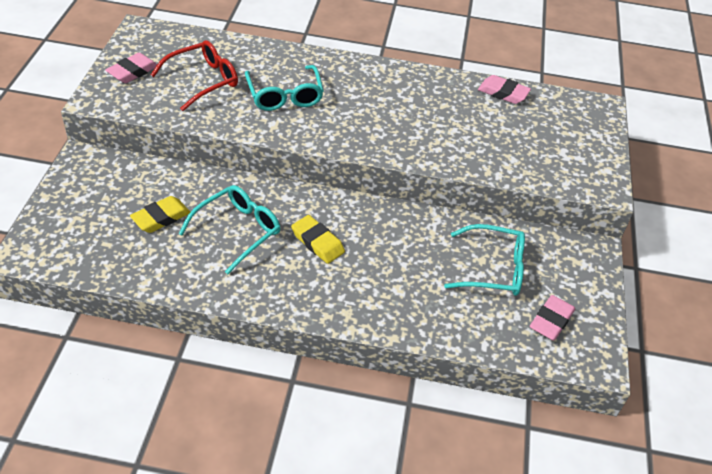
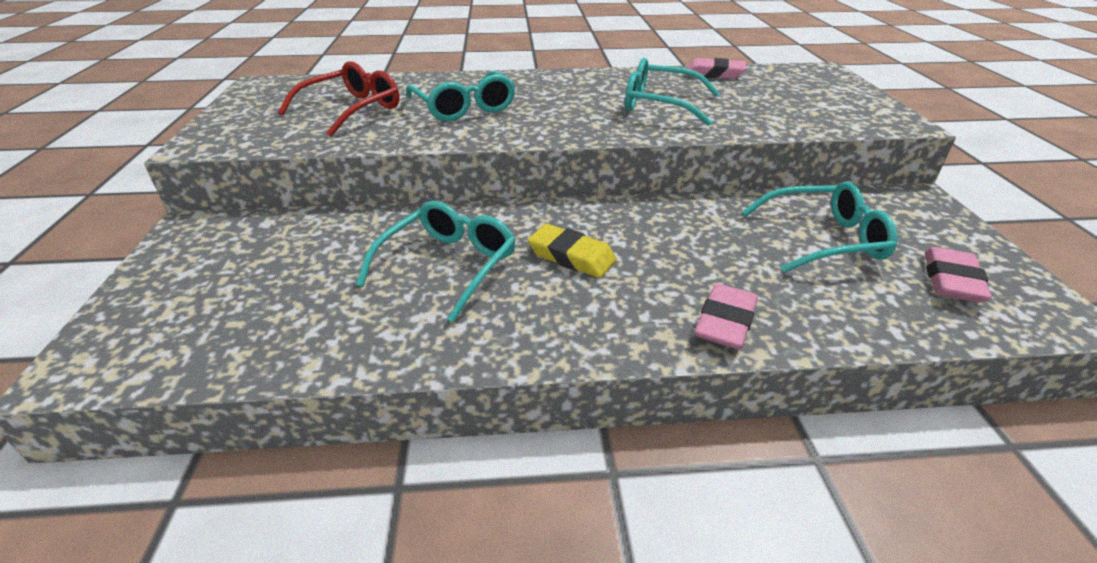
camera: 10 degrees left, 10 degrees down
pink eraser [105,53,157,83] -> pink eraser moved to [695,284,758,349]
yellow eraser [130,196,190,233] -> none
none -> turquoise glasses [625,58,720,126]

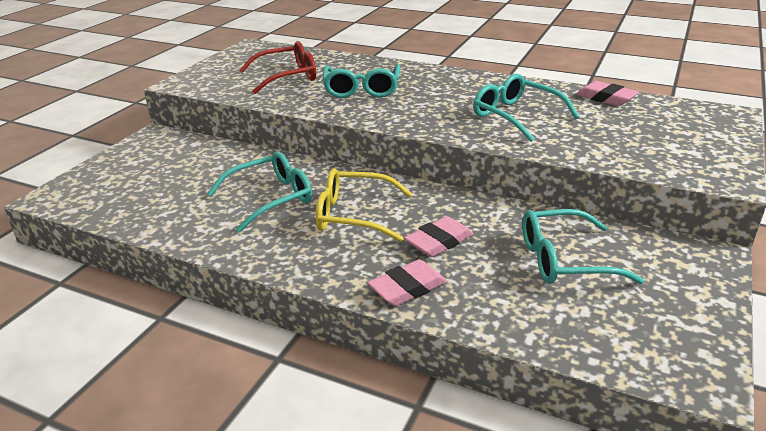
camera: 30 degrees right, 5 degrees down
yellow eraser [528,224,617,278] -> yellow glasses [316,168,412,242]
turquoise glasses [742,181,898,273] -> turquoise glasses turned 150 degrees clockwise [522,209,644,284]
pink eraser [924,247,992,303] -> pink eraser moved to [404,216,473,257]

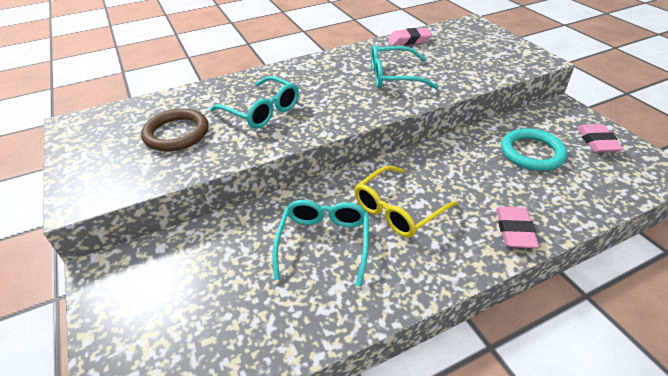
camera: 50 degrees left, 10 degrees up
red glasses [240,41,316,94] -> brown ring [141,109,209,152]
pink eraser [404,216,473,257] -> pink eraser moved to [577,124,623,153]
turquoise glasses [522,209,644,284] -> turquoise ring [501,128,567,171]

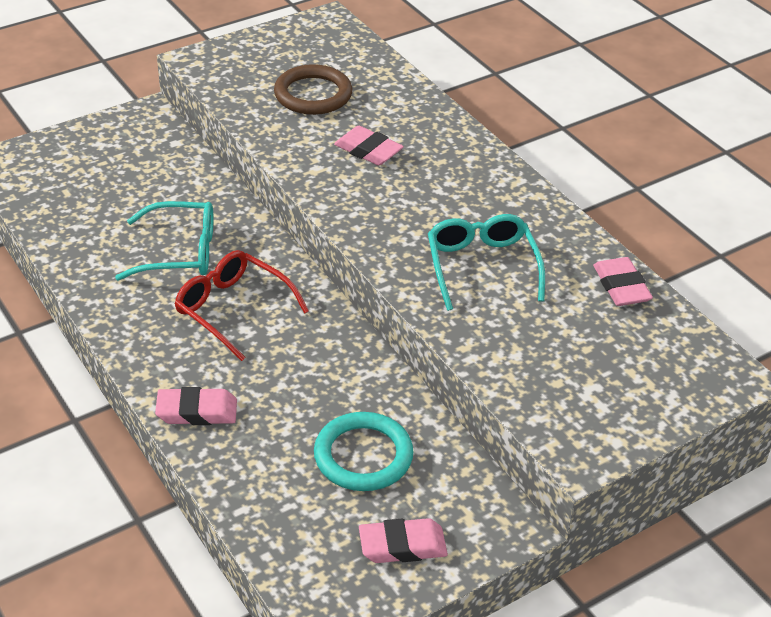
camera: 80 degrees right, 0 degrees up
turquoise glasses [210,76,299,128] -> pink eraser [334,126,404,166]
yellow glasses [354,165,458,237] -> red glasses [174,250,309,361]

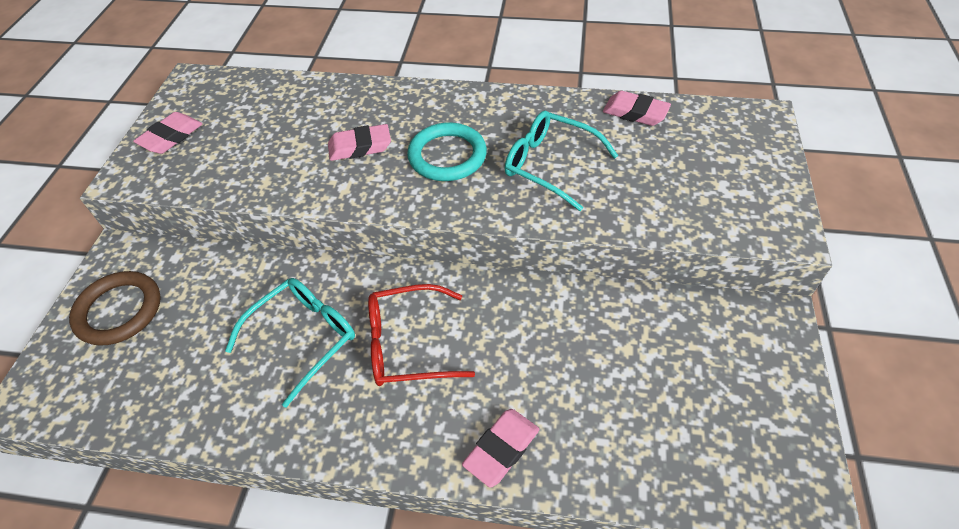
camera: 45 degrees left, 10 degrees up
brown ring [274,64,353,115] -> brown ring moved to [69,271,161,346]
turquoise ring [314,412,414,491] -> turquoise ring moved to [407,123,487,181]
pink eraser [359,518,448,563] -> pink eraser moved to [133,112,202,154]

